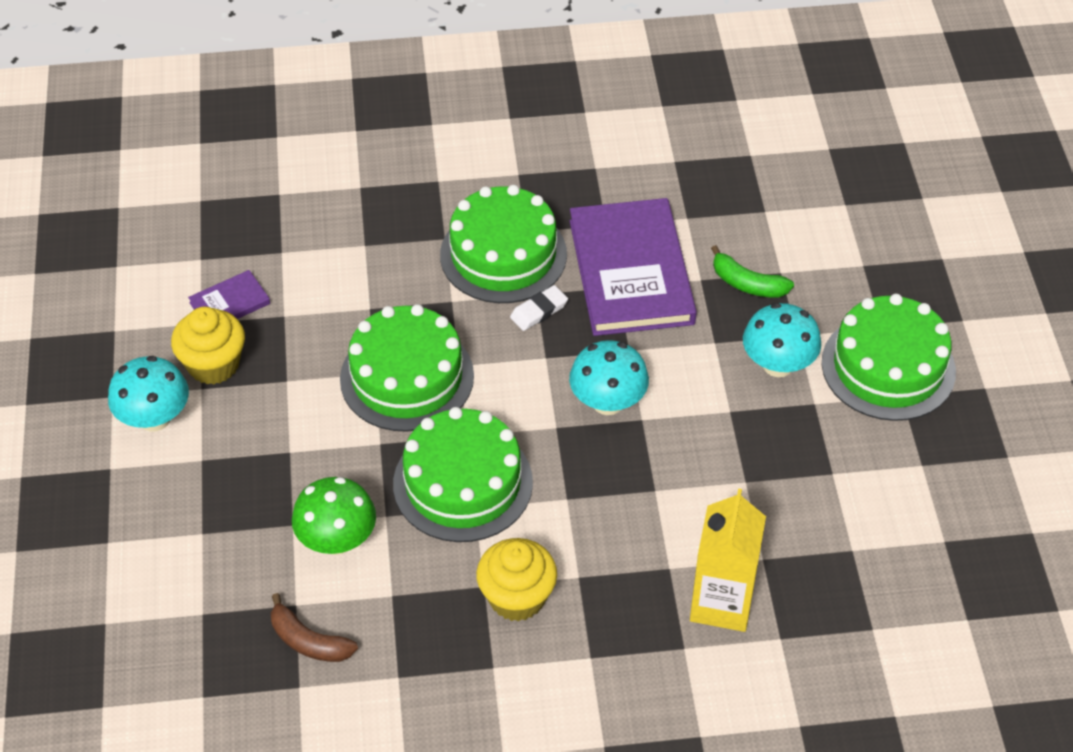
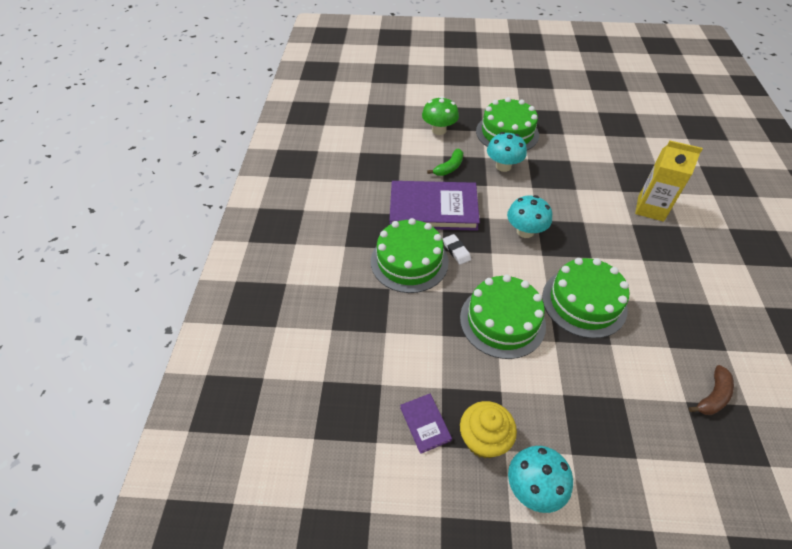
camera: 80 degrees left, 0 degrees up
green mushroom [292,477,376,555] -> green mushroom moved to [422,96,459,135]
yellow cupcake [476,538,557,622] -> none

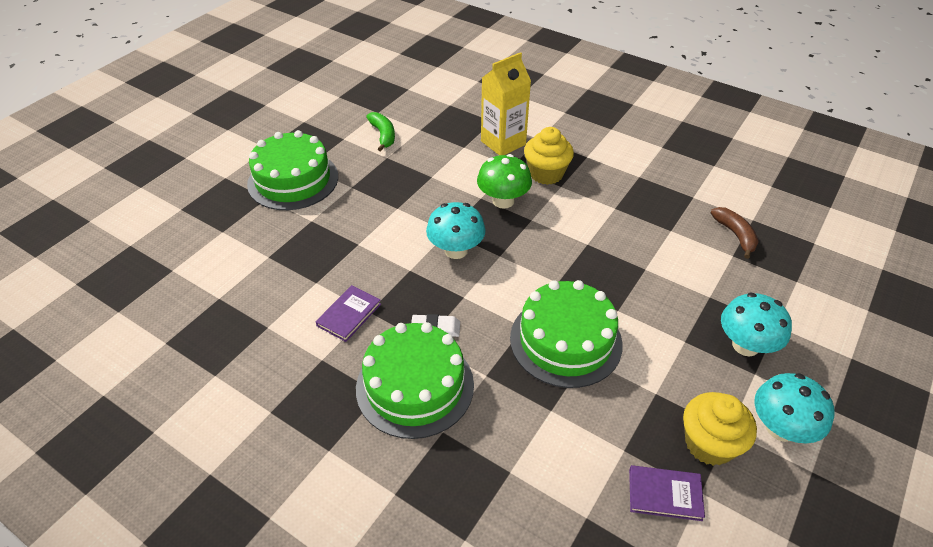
camera: 60 degrees left, 5 degrees down
purple book [389,181,480,231] -> purple book [316,285,381,342], size x0.44
green mushroom [422,96,459,135] -> green mushroom moved to [477,154,532,209]
green banana [427,149,463,176] -> green banana moved to [366,112,395,151]
turquoise mushroom [487,132,527,172] -> turquoise mushroom moved to [721,293,792,356]
green cake [542,258,629,338] -> none
none -> yellow cupcake [524,127,574,185]

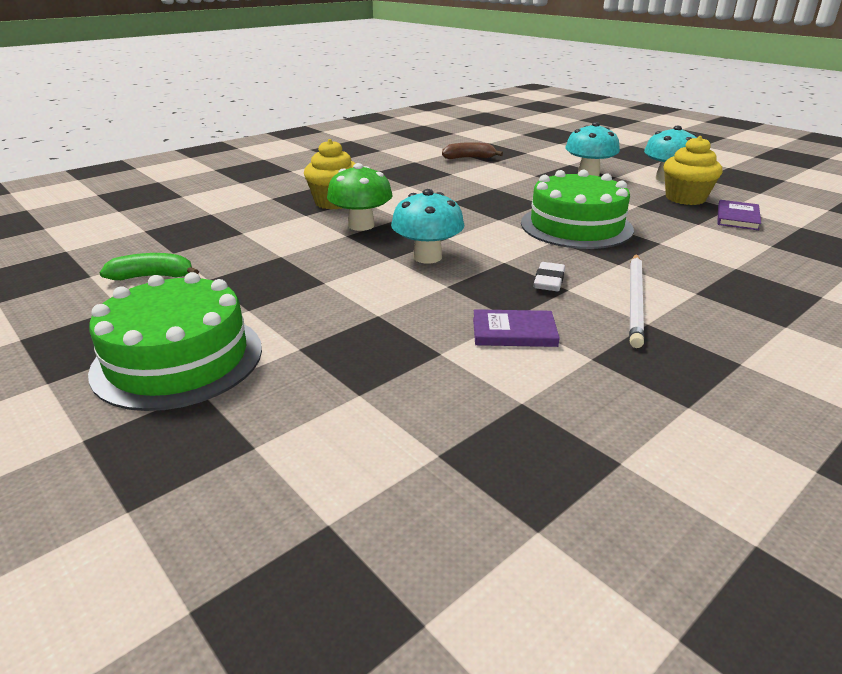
camera: 75 degrees left, 15 degrees down
purple book [316,285,381,342] -> purple book turned 45 degrees counterclockwise [473,309,560,347]
green cake [356,322,474,439] -> white pencil [629,254,644,348]
yellow carton [481,52,531,155] -> none

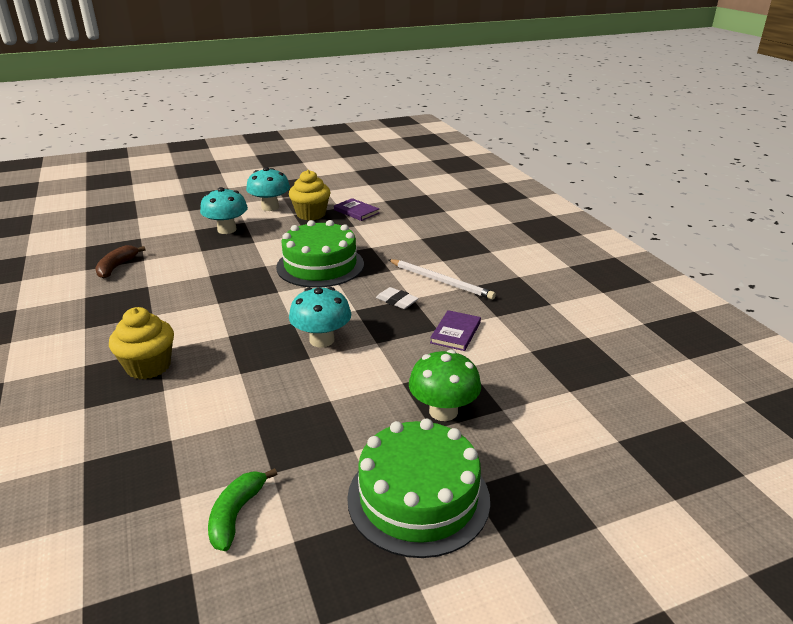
camera: 70 degrees left, 0 degrees up
green mushroom [327,163,392,231] -> green mushroom moved to [409,350,481,421]

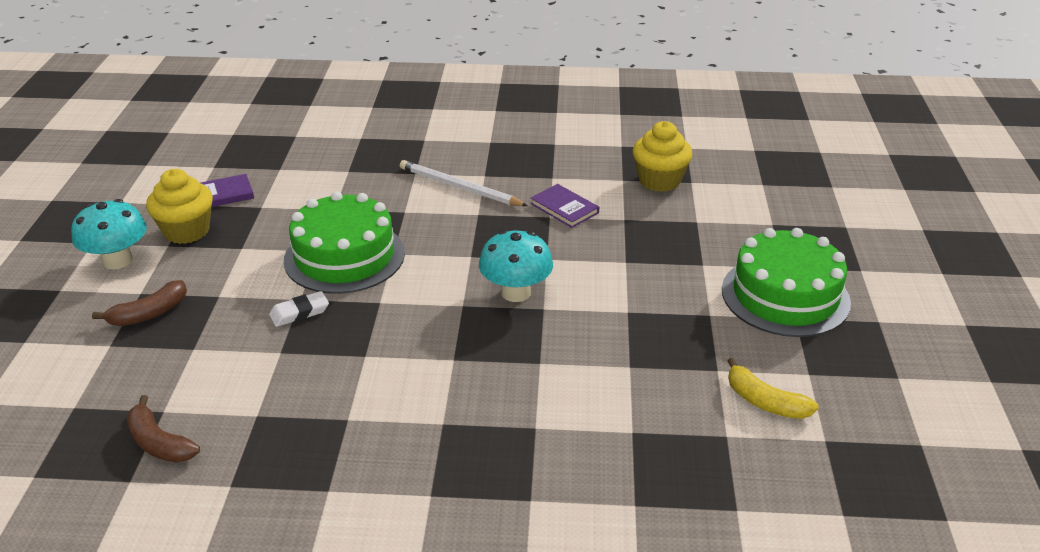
camera: 65 degrees left, 5 degrees up
yellow cupcake [109,307,174,379] -> yellow cupcake moved to [633,121,693,192]
turquoise mushroom [200,187,248,234] -> brown banana [92,280,187,326]
green banana [208,468,277,551] -> yellow banana [727,358,819,419]
white eraser [376,287,419,309] -> white eraser moved to [269,291,329,327]
white pencil [388,259,496,300] -> white pencil turned 120 degrees counterclockwise [400,160,528,206]
green mushroom [409,350,481,421] -> none

